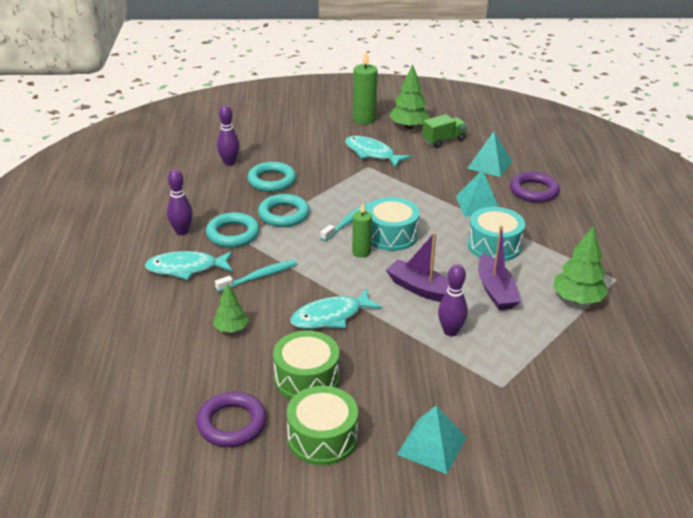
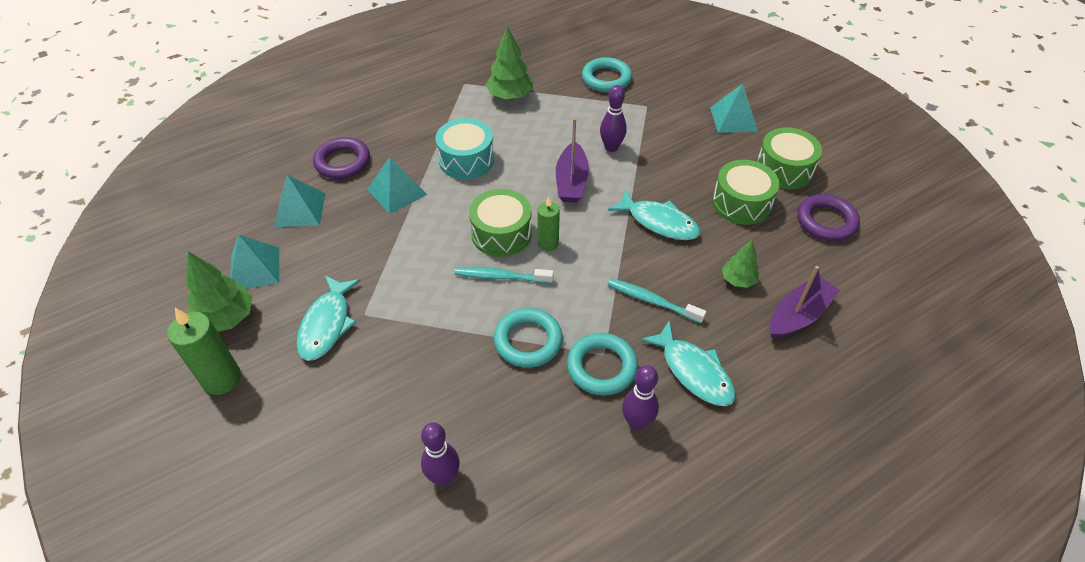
camera: 120 degrees left, 15 degrees up
turquoise ring [247,162,296,192] -> turquoise ring moved to [582,57,632,92]
turquoise drum [366,197,420,251] -> green drum [469,189,532,257]
green truck [422,114,467,148] -> turquoise pyramid [230,235,279,289]
purple boat [478,225,521,310] -> purple boat moved to [770,266,840,339]

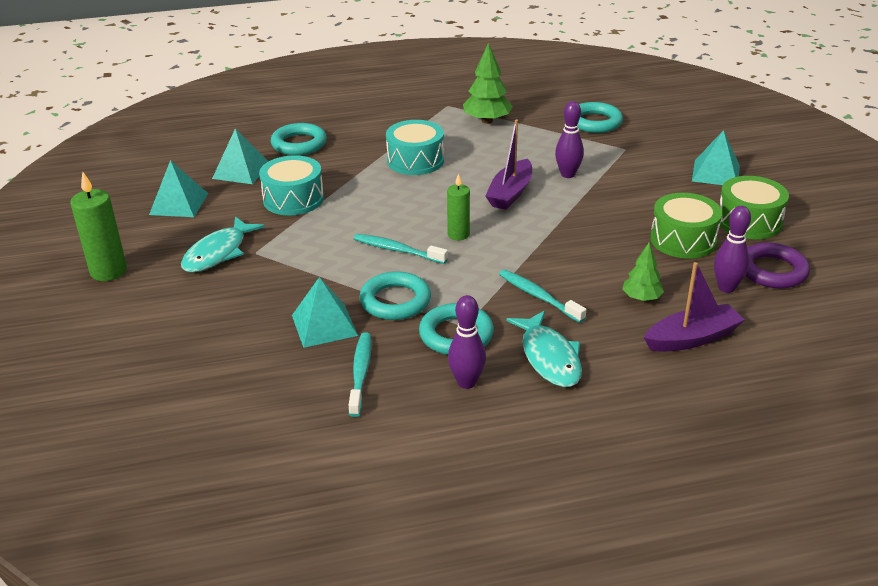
camera: 20 degrees right, 15 degrees down
green tree [186,251,253,332] -> none
purple ring [313,137,370,179] -> turquoise ring [271,123,327,155]
turquoise pyramid [367,157,427,214] -> turquoise pyramid moved to [292,277,358,348]
purple bowling pin [421,423,460,486] -> purple bowling pin moved to [714,206,751,293]
green drum [469,189,532,257] -> none
turquoise fish [608,189,701,240] -> none
none -> turquoise drum [259,155,324,215]
none -> turquoise toothbrush [349,333,371,417]

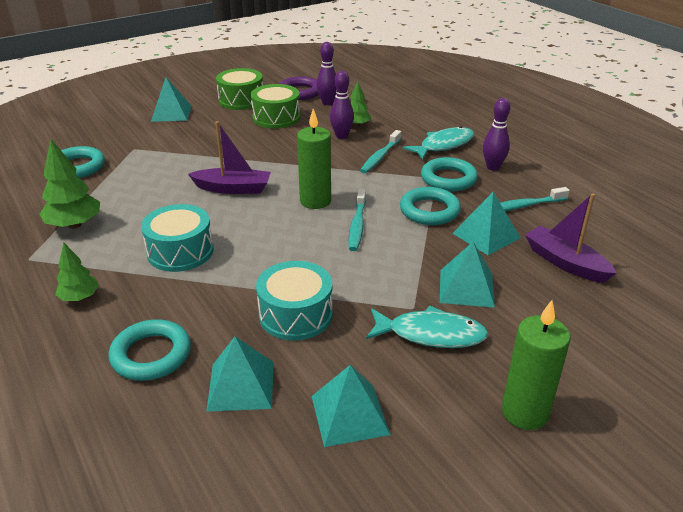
camera: 110 degrees left, 0 degrees up
green candle [447,173,470,240] -> green candle [297,109,331,209], size x1.56
purple bowling pin [555,101,584,178] -> purple bowling pin moved to [330,71,354,139]
purple boat [644,262,745,352] -> purple boat moved to [525,193,617,283]
none -> green tree [55,242,99,301]
none -> turquoise pyramid [440,242,495,308]

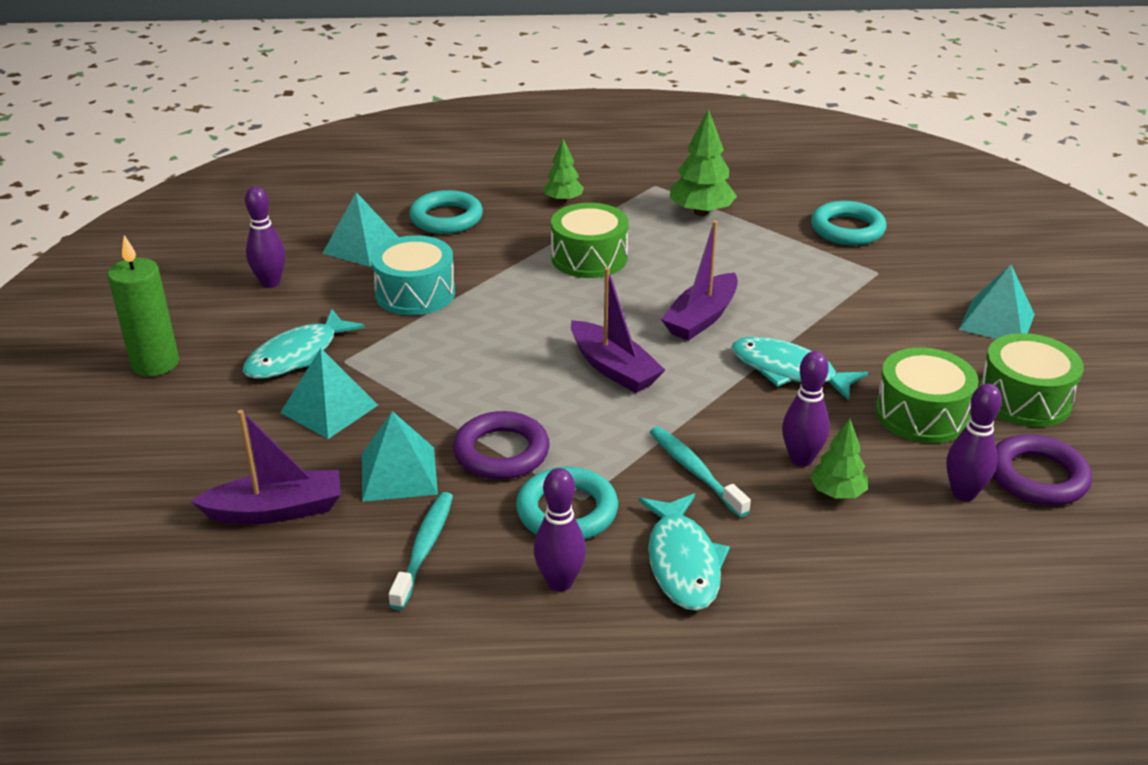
camera: 120 degrees right, 0 degrees up
turquoise drum [141,204,214,272] -> green drum [551,203,629,278]
green candle [297,109,331,209] -> purple boat [571,267,665,393]
turquoise pyramid [312,365,390,447] -> purple bowling pin [245,186,285,288]
turquoise toothbrush [348,189,366,251] -> none
turquoise ring [400,187,461,225] -> purple ring [453,411,550,479]
none -> turquoise fish [732,337,868,401]

